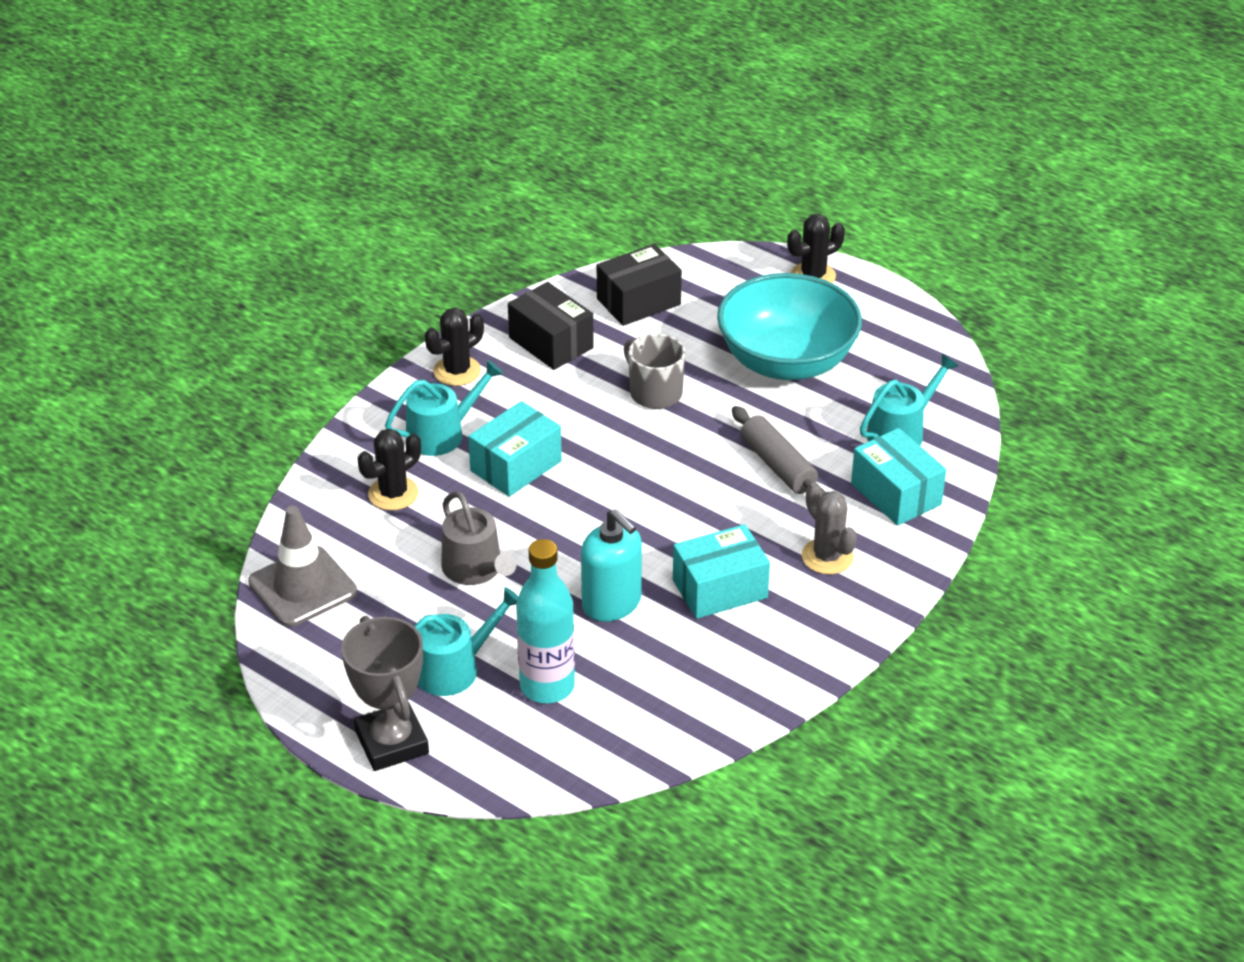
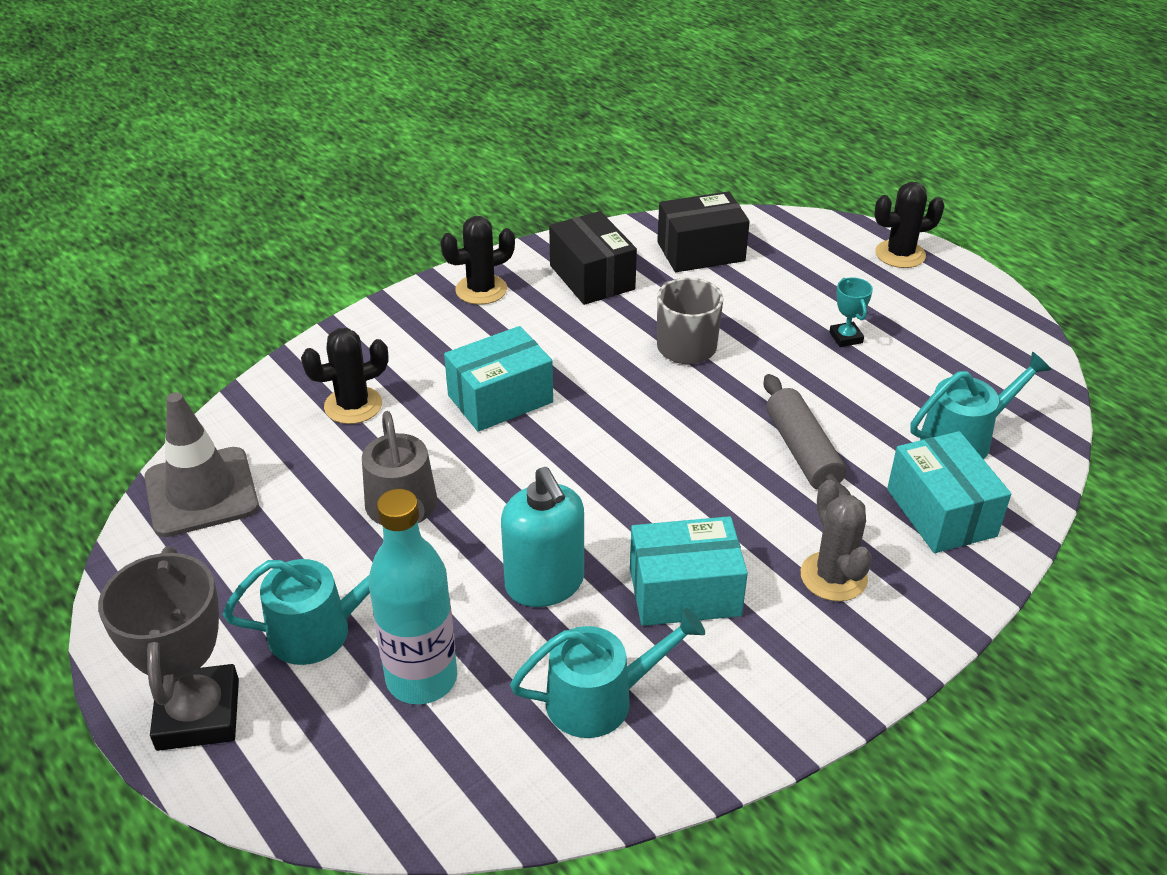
camera: 15 degrees right, 0 degrees up
turquoise watering can [385,360,504,456] -> turquoise watering can moved to [510,608,705,738]
turquoise bowl [717,273,862,380] -> turquoise trophy [829,277,873,347]

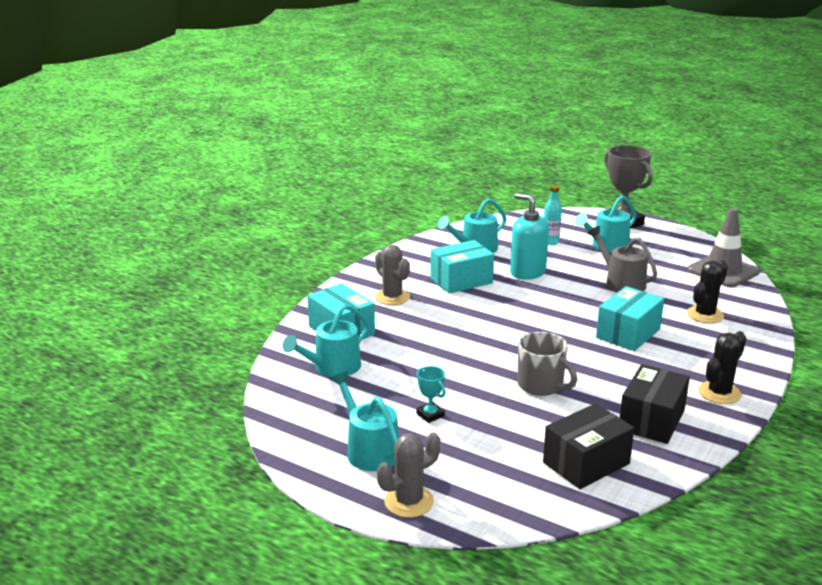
camera: 160 degrees right, 15 degrees down
turquoise bottle [368,489,457,704] -> turquoise bottle [544,185,562,245], size x0.55
black box [549,211,637,305] -> black box turned 75 degrees clockwise [620,364,690,444]
grey rolling pin [763,374,851,496] -> none
black cactus [874,182,945,268] -> grey cactus [377,432,440,518]
none -> turquoise watering can [330,371,399,471]

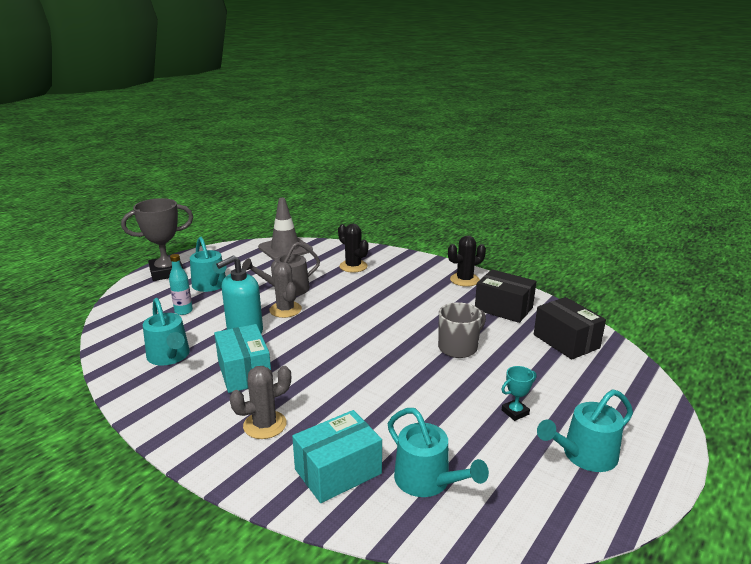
camera: 85 degrees left, 0 degrees up
grey cactus [377,432,440,518] -> grey cactus moved to [269,261,302,318]
turquoise box [596,286,664,351] -> none
black cactus [698,331,746,404] -> black cactus turned 75 degrees counterclockwise [448,236,486,287]

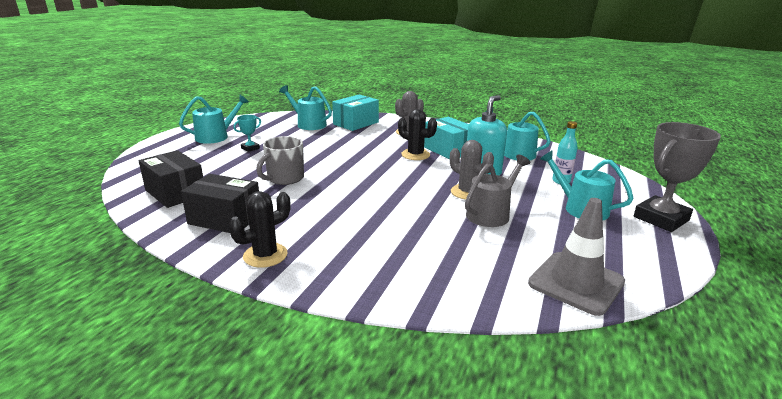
camera: 165 degrees right, 0 degrees up
black cactus [338,224,368,273] -> black cactus moved to [398,109,437,160]

